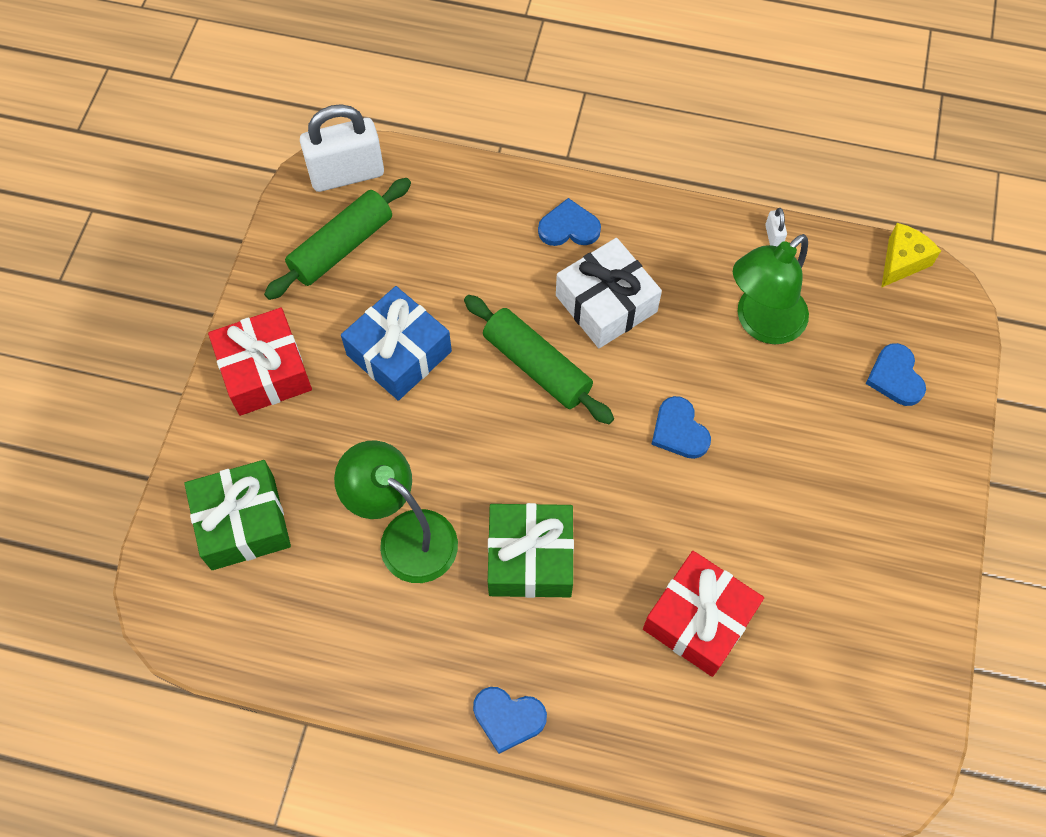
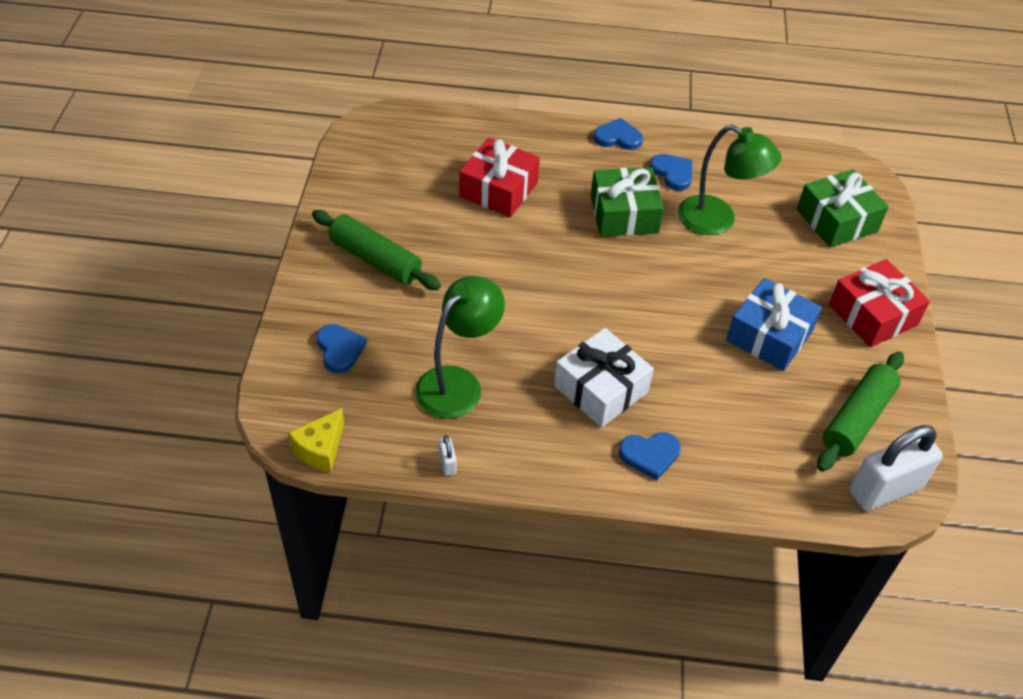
camera: 170 degrees right, 15 degrees down
green rolling pin [464,295,614,424] -> green rolling pin moved to [312,210,441,290]
blue heart [651,396,711,459] -> blue heart moved to [650,154,692,191]

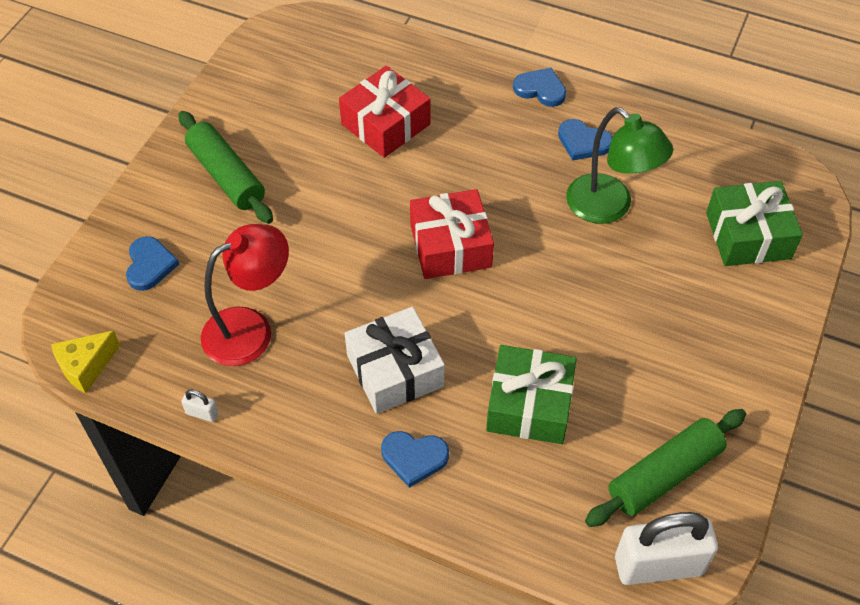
camera: 20 degrees right, 5 degrees up
green lamp [415,276,505,419] -> red lamp [201,224,289,366]
white padlock [439,435,457,476] -> white padlock turned 75 degrees counterclockwise [181,390,218,422]
green gift [591,167,664,237] -> green gift moved to [486,345,577,444]
blue heart [650,154,692,191] -> blue heart turned 135 degrees clockwise [558,119,613,161]
blue gift [726,278,822,371] -> none
red gift [829,259,930,347] -> red gift moved to [410,189,494,279]

